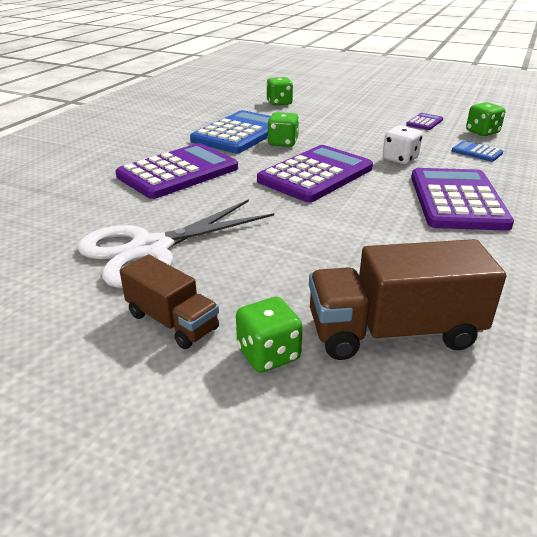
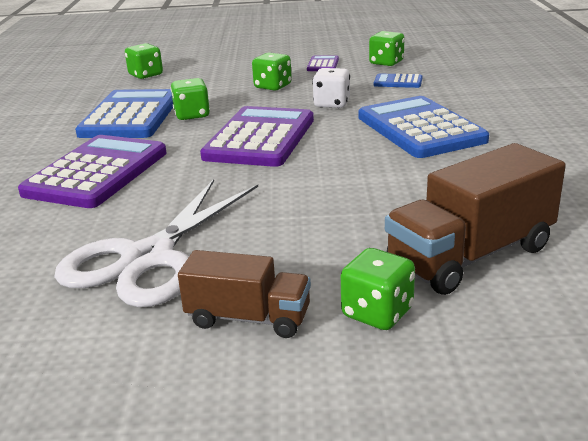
camera: 25 degrees left, 5 degrees down
purple calculator [411,168,514,231] -> blue calculator [358,96,489,158]
none -> green dice [252,53,292,91]

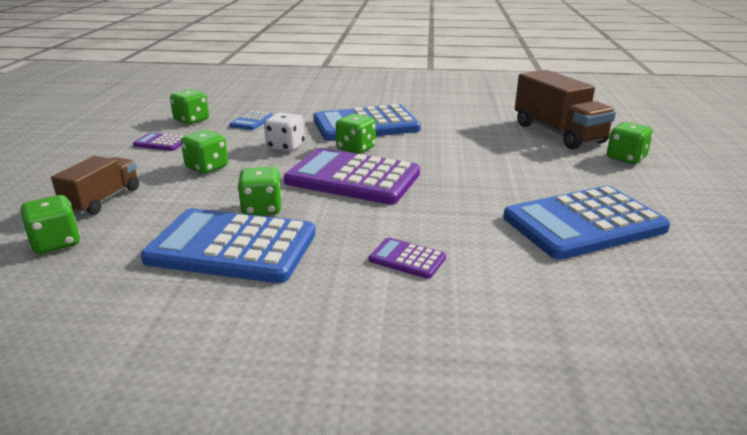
camera: 85 degrees left, 0 degrees up
purple calculator [18,135,167,208] -> purple calculator [369,237,446,279], size x0.44
white scissors [54,179,258,307] -> blue calculator [503,186,670,260]
brown truck [178,250,311,338] -> brown truck moved to [51,156,139,215]
none -> green dice [336,114,376,154]

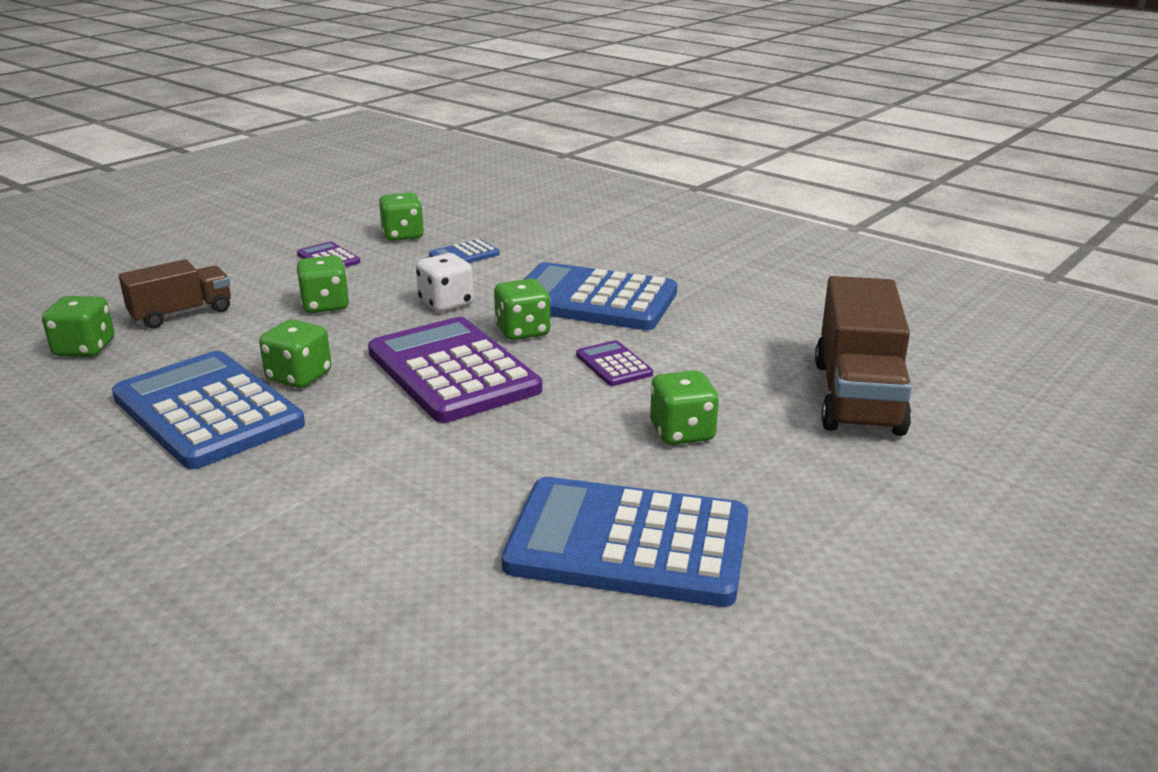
camera: 35 degrees right, 0 degrees up
purple calculator [369,237,446,279] -> purple calculator moved to [576,340,653,386]
green dice [607,122,653,164] -> green dice moved to [650,370,719,445]

